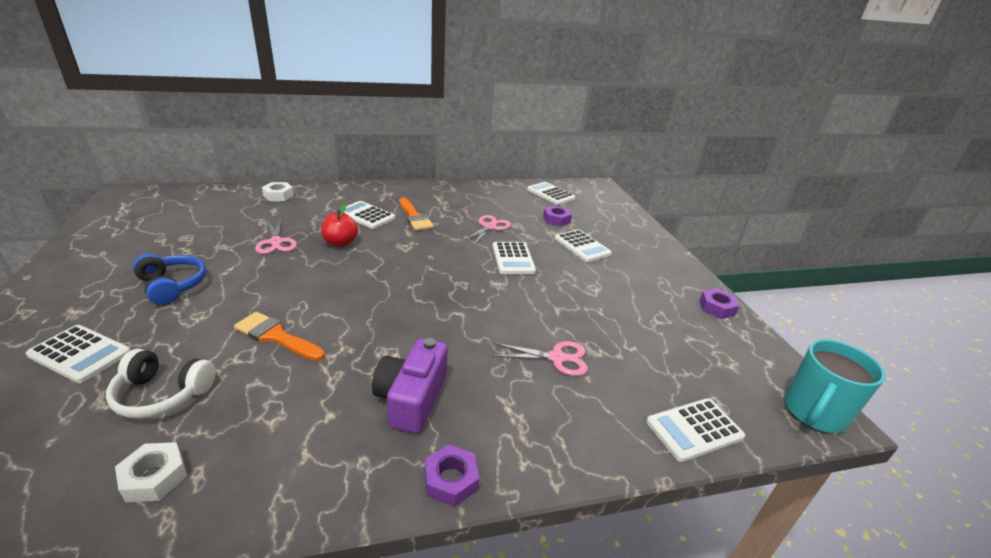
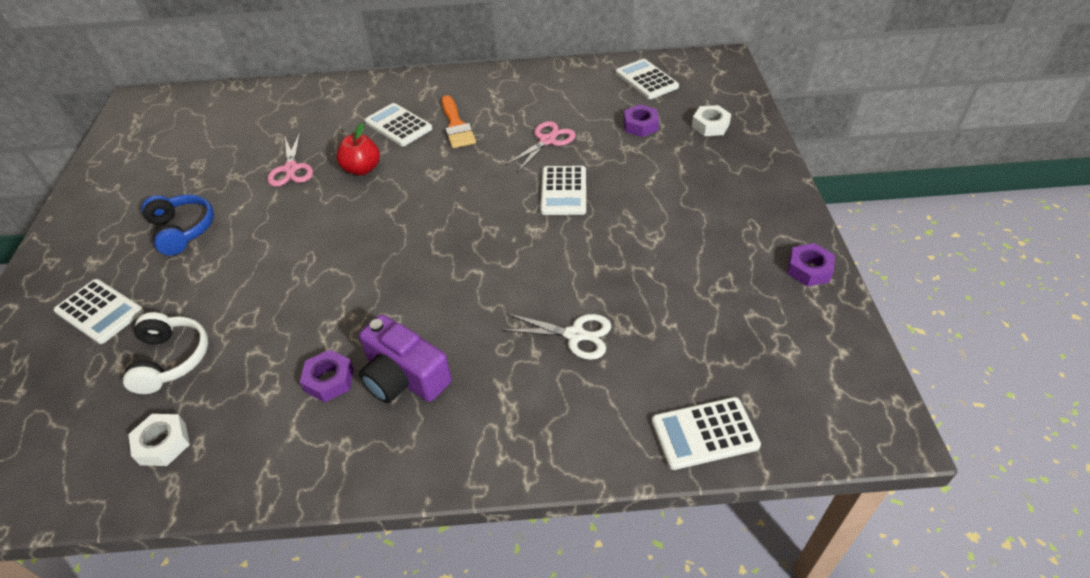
camera: 15 degrees right, 15 degrees up
white headphones [106,349,216,419] -> white headphones turned 120 degrees counterclockwise [123,312,208,394]
orange brush [234,312,325,361] -> none
white nut [262,182,294,201] -> white nut moved to [692,105,731,136]
purple camera [372,338,448,434] -> purple camera turned 75 degrees counterclockwise [359,314,452,403]
purple nut [425,444,479,507] -> purple nut moved to [300,350,354,402]
pink scissors [492,341,588,376] -> white scissors [501,313,611,360]
white calculator [555,229,612,262] -> none
turquoise mug [785,339,885,434] -> none

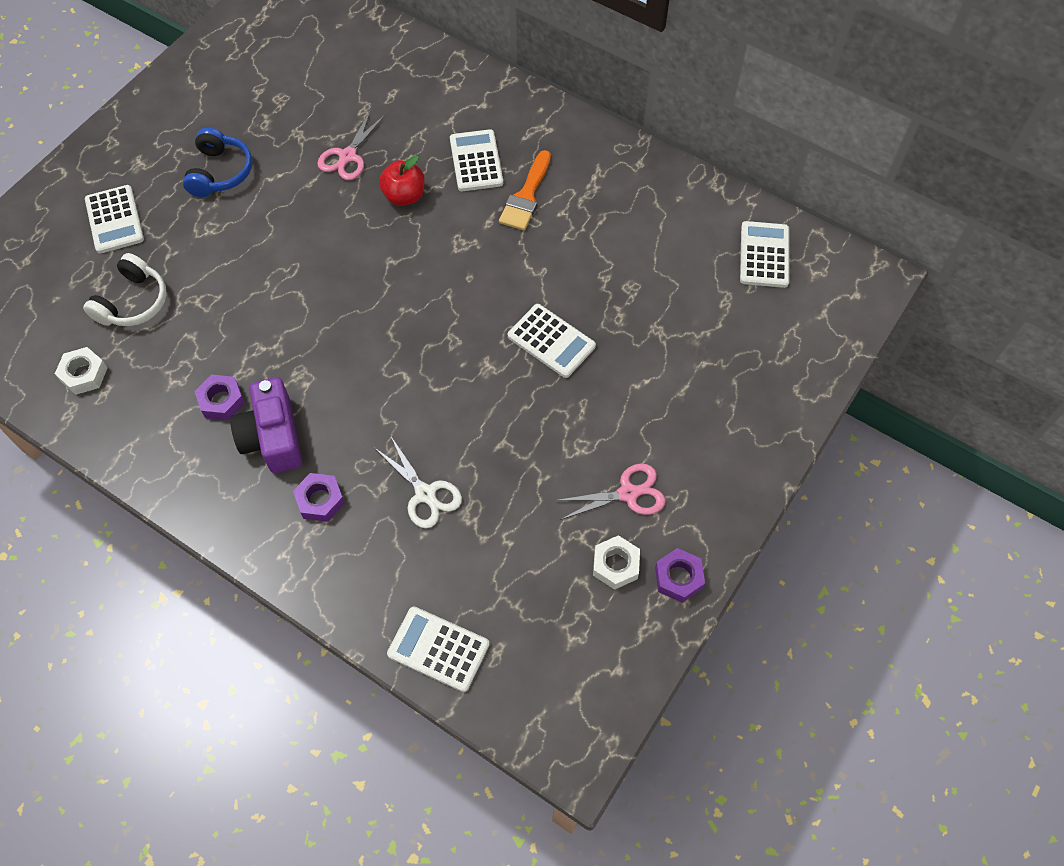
camera: 35 degrees right, 15 degrees up
pink scissors [505,121,576,172] -> pink scissors moved to [554,464,666,520]
white calculator [541,166,586,215] -> white calculator turned 90 degrees counterclockwise [508,304,596,378]
purple nut [624,104,659,137] -> purple nut moved to [293,473,345,522]
white nut [692,105,731,136] -> white nut moved to [593,535,640,590]

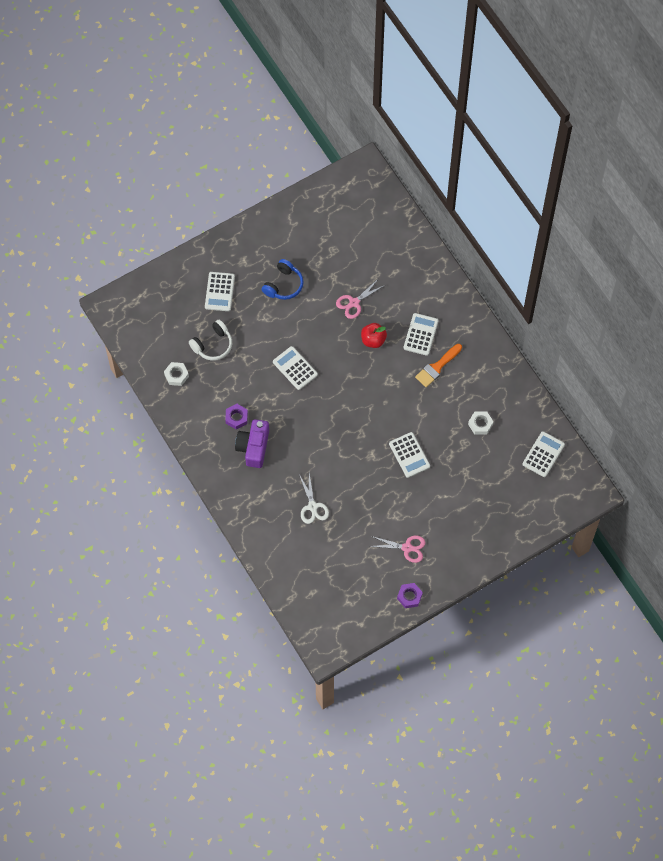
camera: 25 degrees right, 5 degrees up
purple nut [293,473,345,522] -> none
white calculator [387,606,490,692] -> white calculator moved to [273,346,318,390]
white nut [593,535,640,590] -> white nut moved to [468,411,494,434]

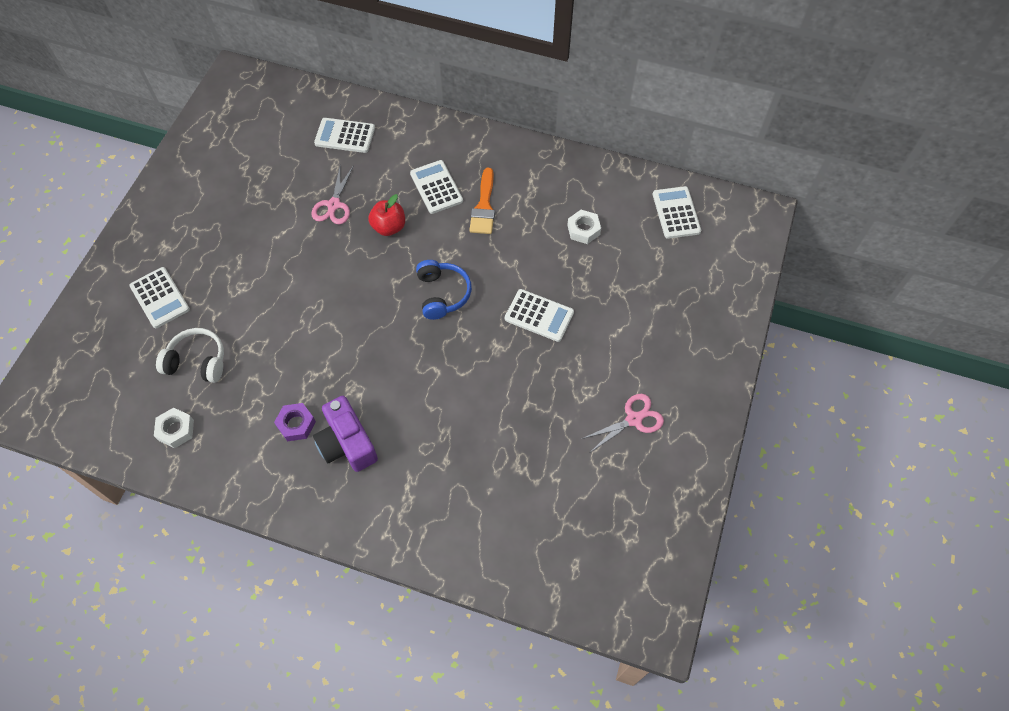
camera: 40 degrees left, 5 degrees down
white headphones [189,320,232,361] -> white headphones turned 90 degrees counterclockwise [156,328,224,383]
blue headphones [262,259,304,300] -> blue headphones moved to [416,260,472,320]
white calculator [273,346,318,390] -> white calculator moved to [314,118,375,153]
white scissors [299,474,329,524] -> none
purple nut [397,583,423,608] -> none

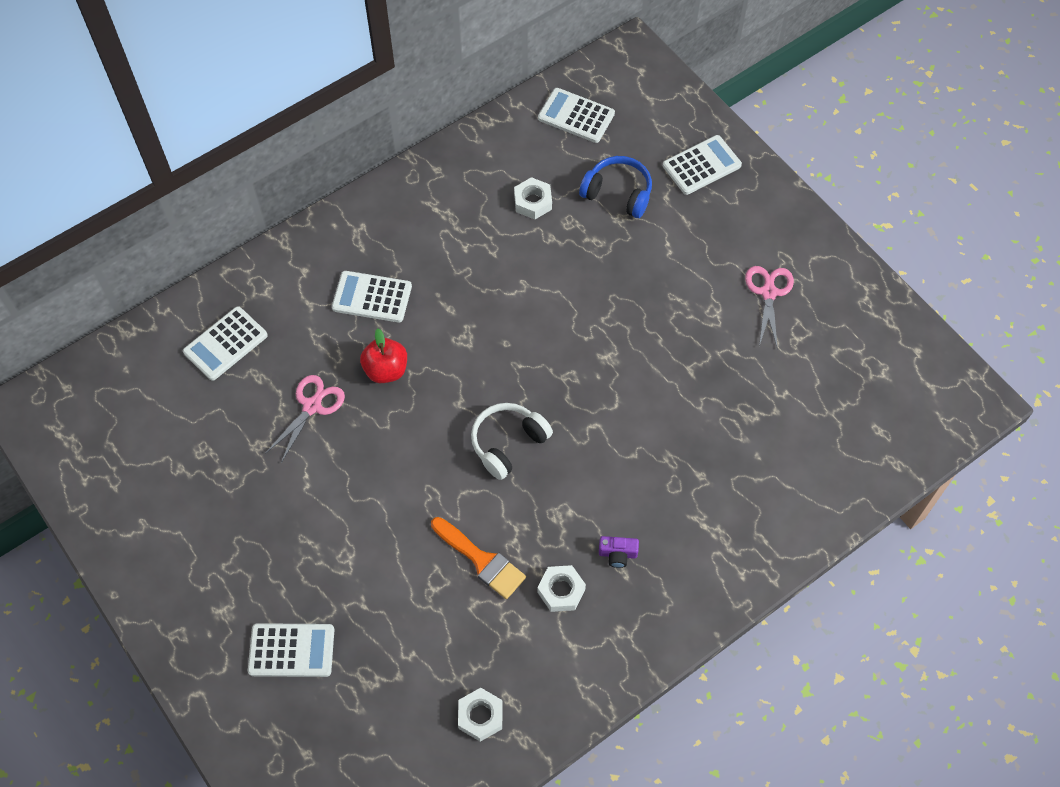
camera: 55 degrees left, 0 degrees up
white headphones [156,328,224,383] -> white headphones moved to [471,403,553,480]
purple nut [274,403,316,441] -> white nut [537,565,586,612]
pink scissors [311,164,354,224] -> pink scissors turned 105 degrees counterclockwise [265,375,345,463]
purple camera [313,396,378,472] -> purple camera [599,536,639,568], size x0.47
blue headphones [416,260,472,320] -> blue headphones moved to [579,156,652,218]
orange brush [469,168,495,234] -> orange brush moved to [431,517,526,599]
white calculator [505,289,574,342] -> white calculator moved to [663,135,742,195]

